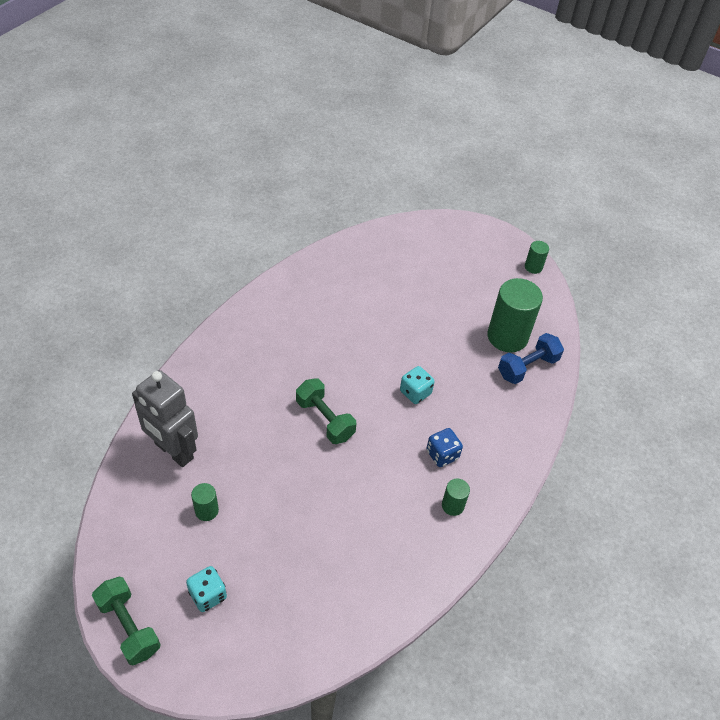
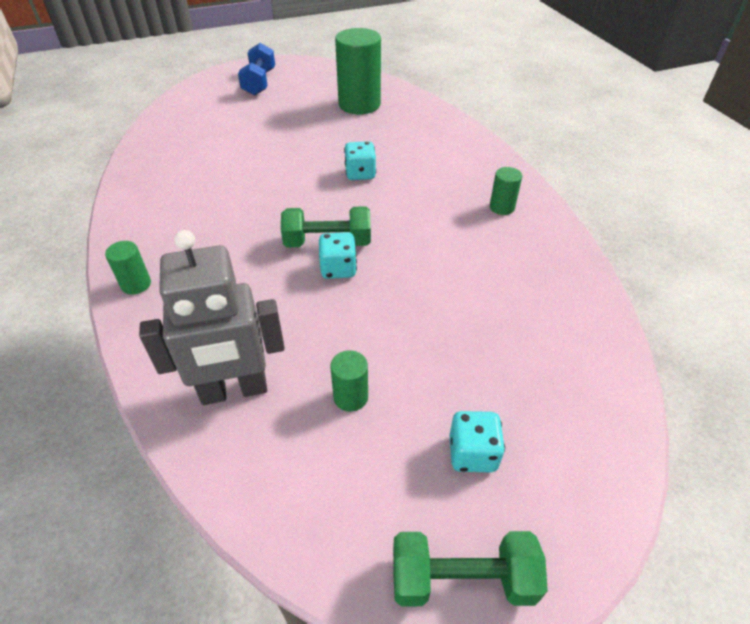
camera: 50 degrees left, 5 degrees down
blue dice [426,428,463,467] -> none
blue dumbbell [498,333,564,384] -> blue dumbbell moved to [238,43,275,96]
green cylinder [525,241,549,274] -> green cylinder moved to [105,241,151,294]
none -> turquoise dice [319,232,357,279]

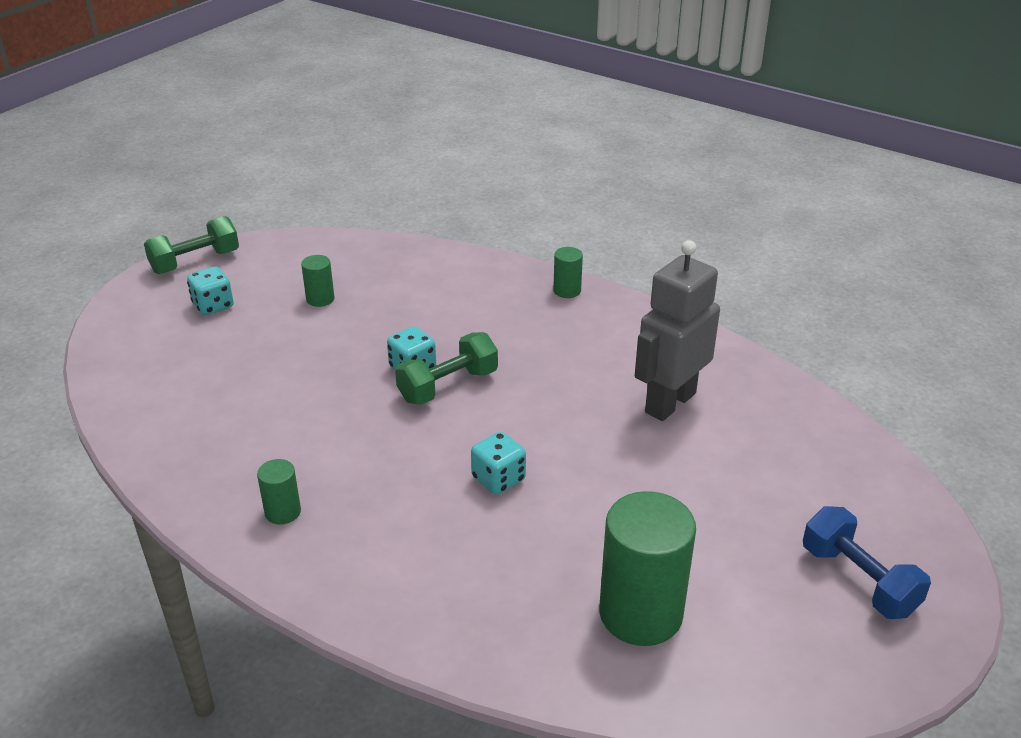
camera: 145 degrees right, 10 degrees down
grey robot [139,230,285,405] -> grey robot moved to [635,240,720,421]

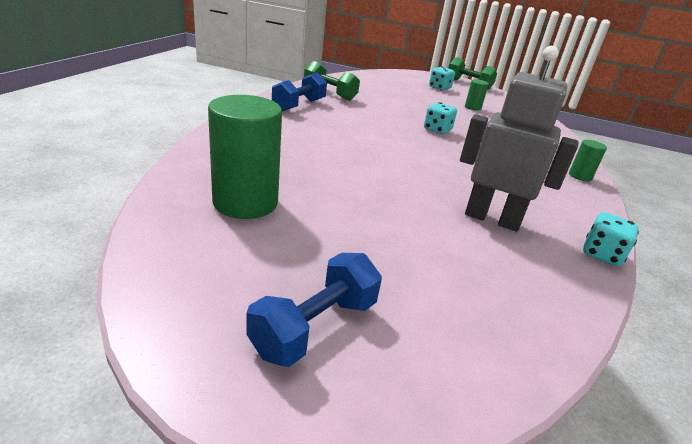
camera: 70 degrees right, 5 degrees down
green cylinder [257,459,301,525] -> blue dumbbell [272,72,327,112]
green dumbbell [395,332,498,405] -> green dumbbell moved to [304,61,360,101]
turquoise dice [471,432,526,495] -> turquoise dice moved to [583,212,639,266]

